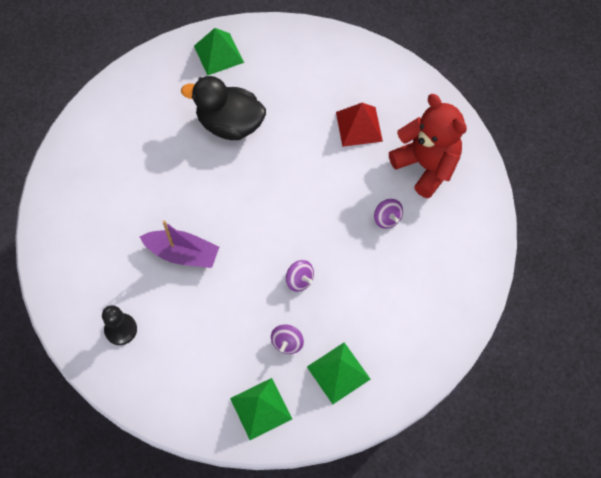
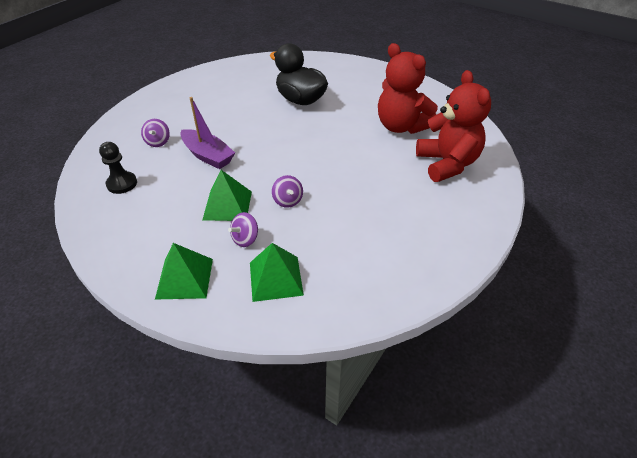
camera: 25 degrees right, 20 degrees down
green pyramid [194,28,244,76] -> green pyramid moved to [202,170,252,221]
red pyramid [336,103,383,147] -> red teddy bear [378,43,438,134]
purple spinning top [374,199,403,229] -> purple spinning top moved to [141,119,170,147]

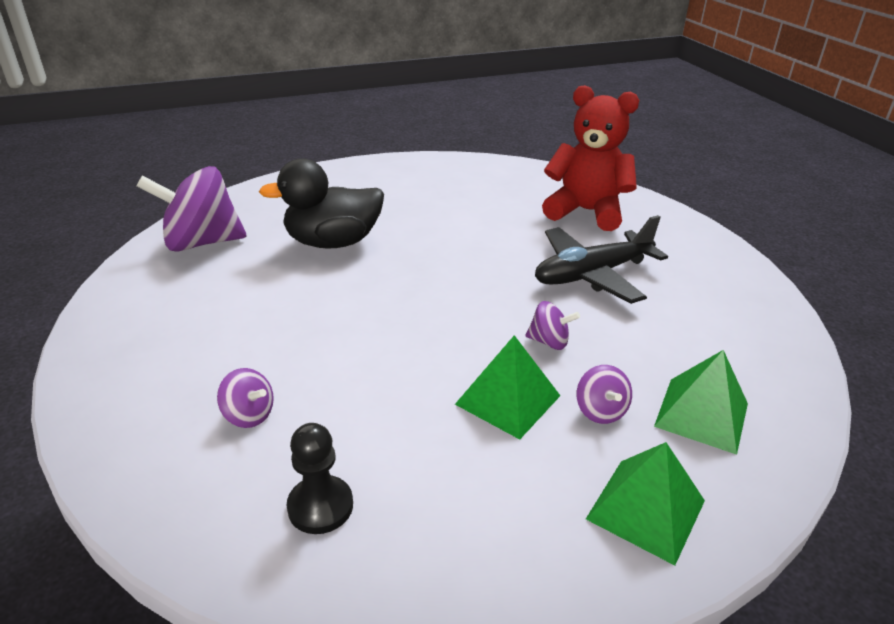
camera: 55 degrees left, 10 degrees down
purple boat [180,97,235,169] -> none
red teddy bear [378,43,438,134] -> none
none -> purple spinning top [137,166,247,252]
none -> black plane [535,215,668,304]

